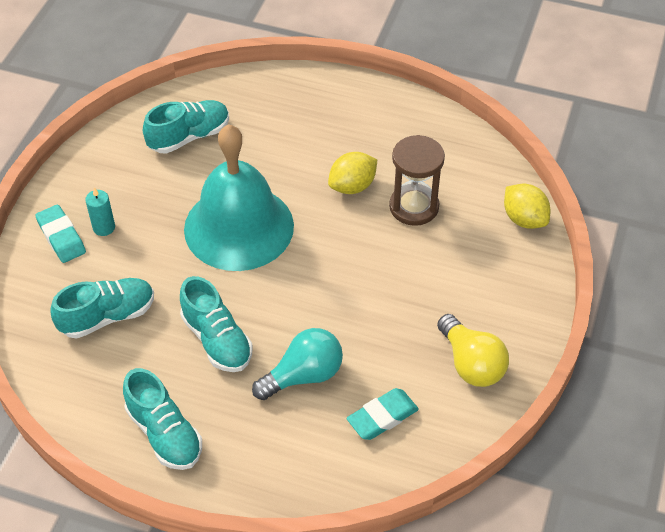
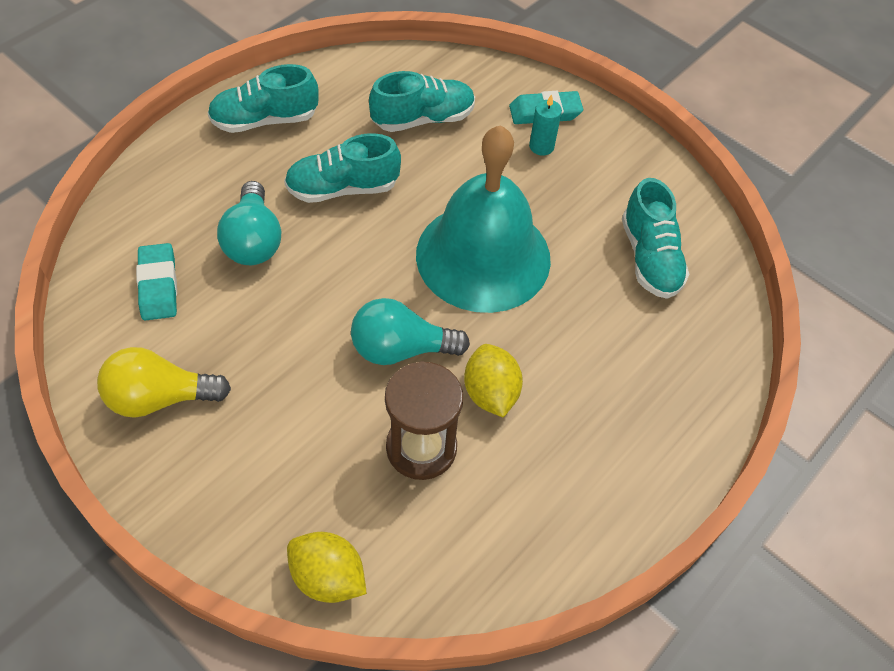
camera: 110 degrees right, 5 degrees up
turquoise shoe [50,278,154,339] -> turquoise shoe turned 105 degrees counterclockwise [369,71,475,132]
yellow lemon [504,184,550,229] -> yellow lemon turned 45 degrees clockwise [287,532,367,603]
none -> turquoise light bulb [351,298,470,365]

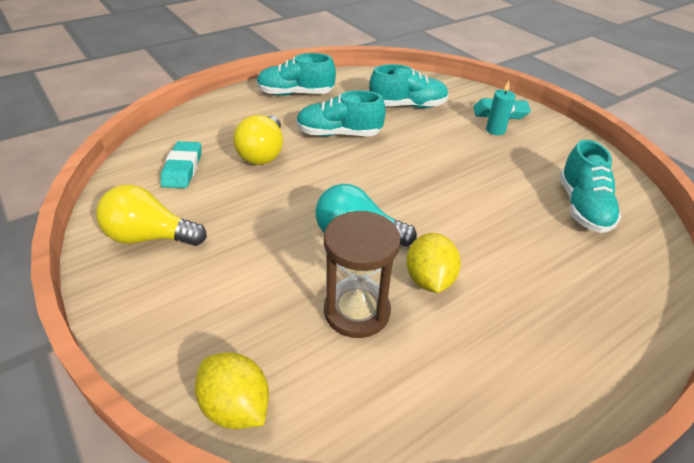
camera: 15 degrees right, 15 degrees down
turquoise light bulb [217,181,281,265] -> yellow light bulb [233,115,283,165]
turquoise bell [416,125,551,313] -> none

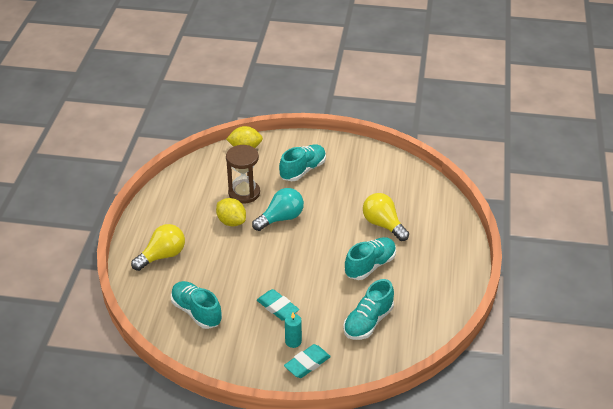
camera: 135 degrees right, 0 degrees up
yellow light bulb [96,185,207,246] -> yellow light bulb moved to [131,224,185,271]
turquoise eraser [161,141,201,188] -> turquoise eraser moved to [257,289,299,321]
turquoise shoe [256,53,336,96] -> turquoise shoe moved to [279,144,326,181]

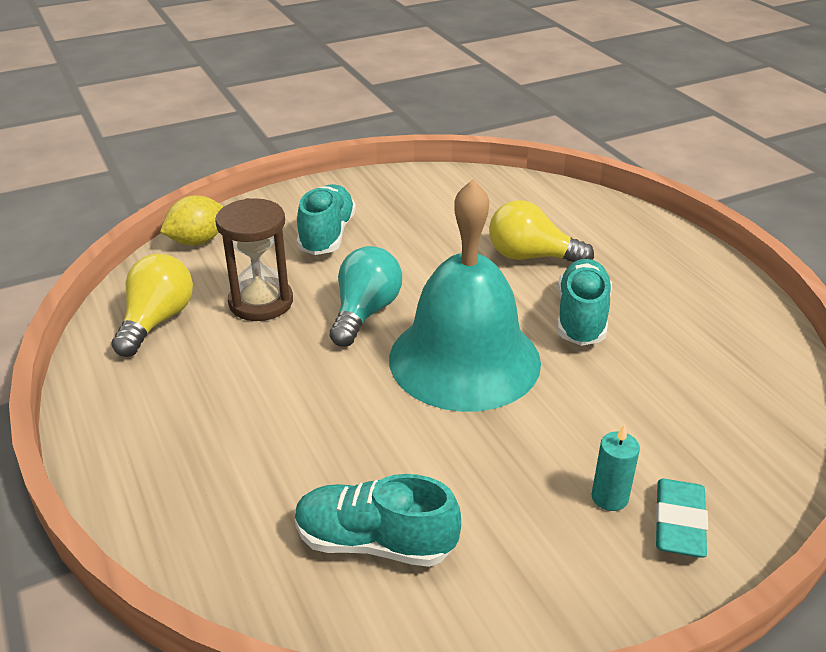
camera: 35 degrees left, 5 degrees down
yellow light bulb [131,224,185,271] -> yellow light bulb moved to [111,254,193,357]
yellow lemon [216,198,246,227] -> none
turquoise eraser [257,289,299,321] -> none
turquoise shoe [343,279,394,340] -> none
none -> turquoise bell [389,179,541,412]

